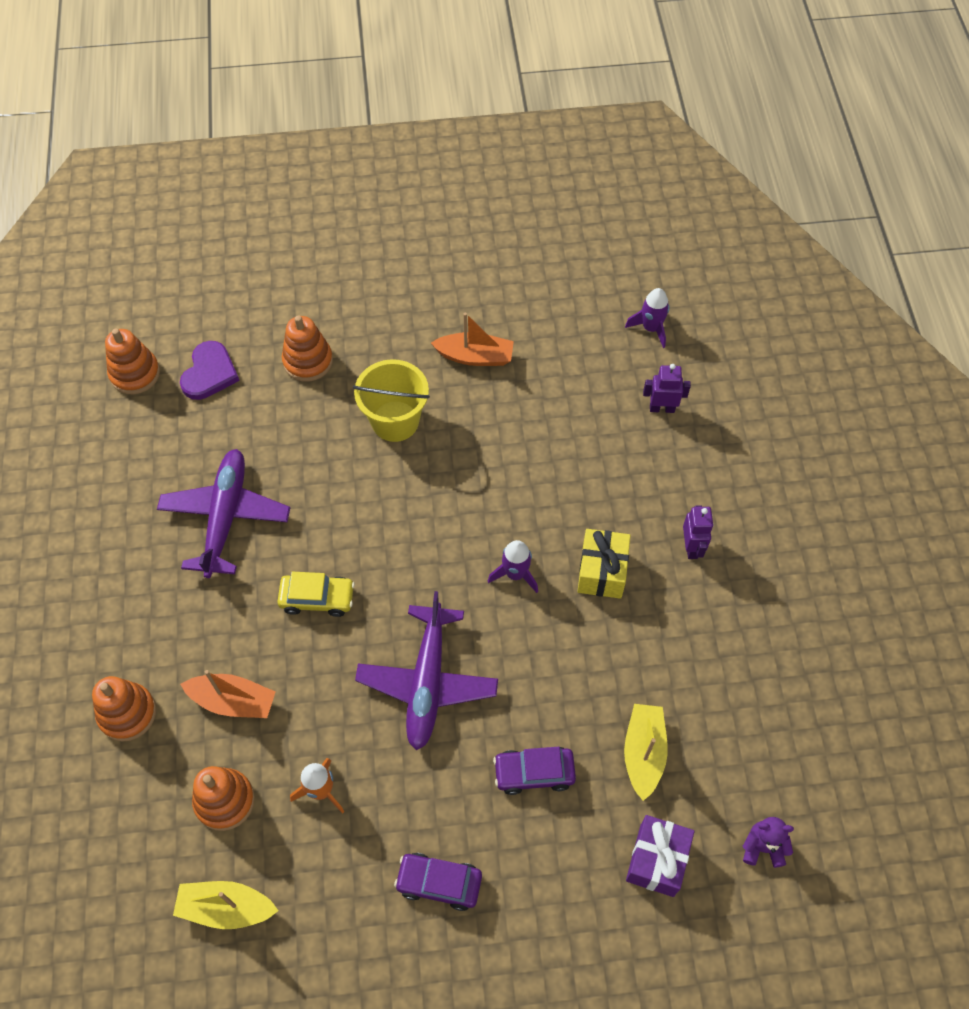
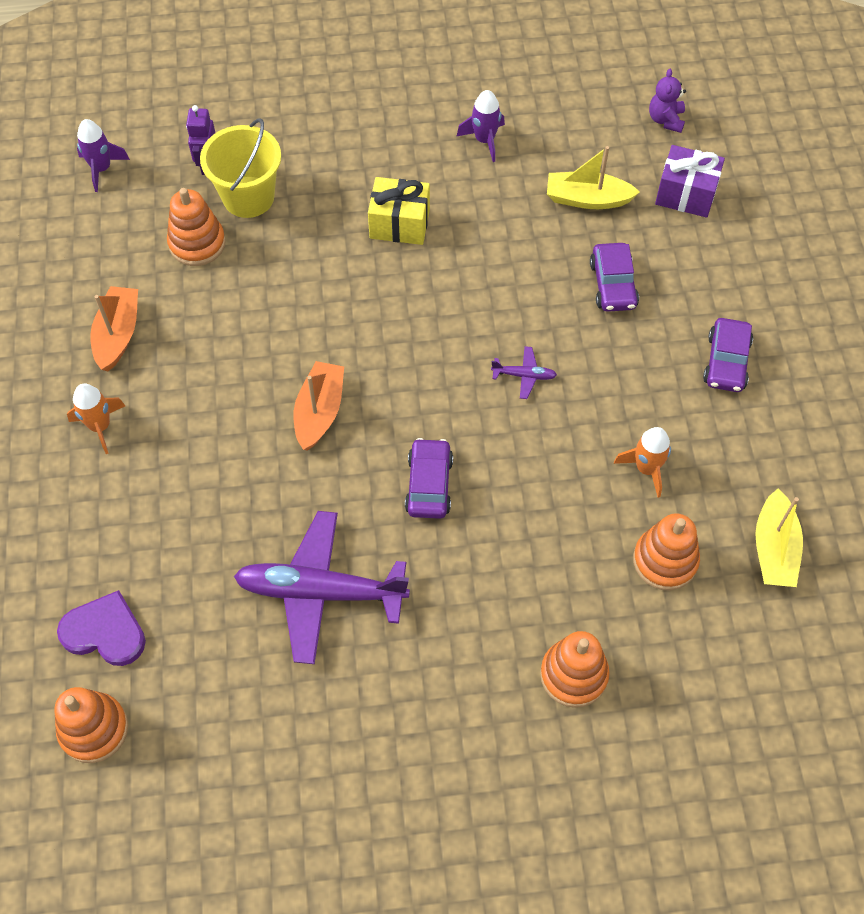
camera: 90 degrees left, 0 degrees up
orange boat [180,670,276,718] -> orange boat moved to [294,361,344,451]
yellow car [277,572,355,617] -> purple car [405,438,453,519]
orange stacking toy [282,316,333,382] -> orange stacking toy moved to [167,188,226,266]
yellow bucket [353,359,430,442] -> yellow bucket moved to [200,118,281,218]
purple plane [355,591,498,750] -> purple plane [491,346,557,399], size x0.41
purple rocket [488,540,538,593] -> purple rocket moved to [456,90,505,162]
purple robot [683,505,713,559] -> none
none -> orange rocket [67,383,125,454]

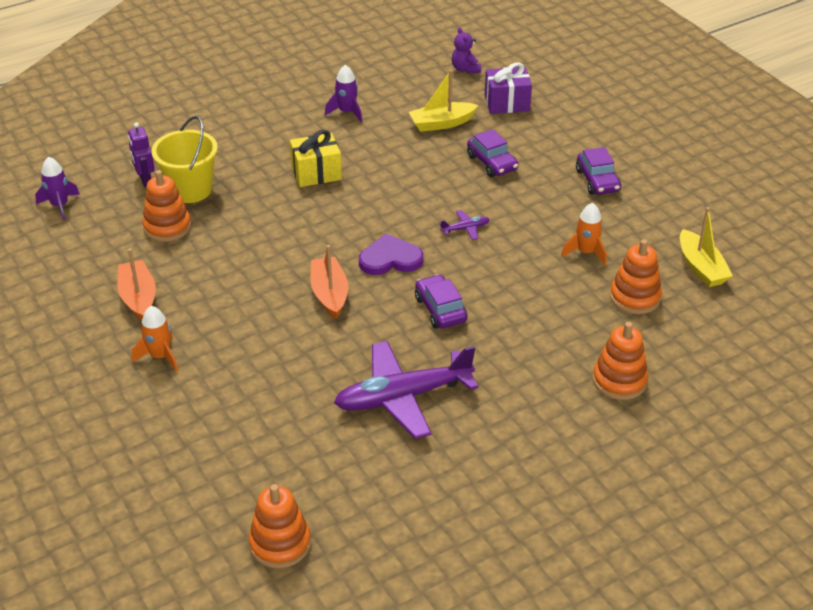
camera: 25 degrees left, 20 degrees down
purple heart [57,590,146,666] -> purple heart moved to [359,234,423,275]

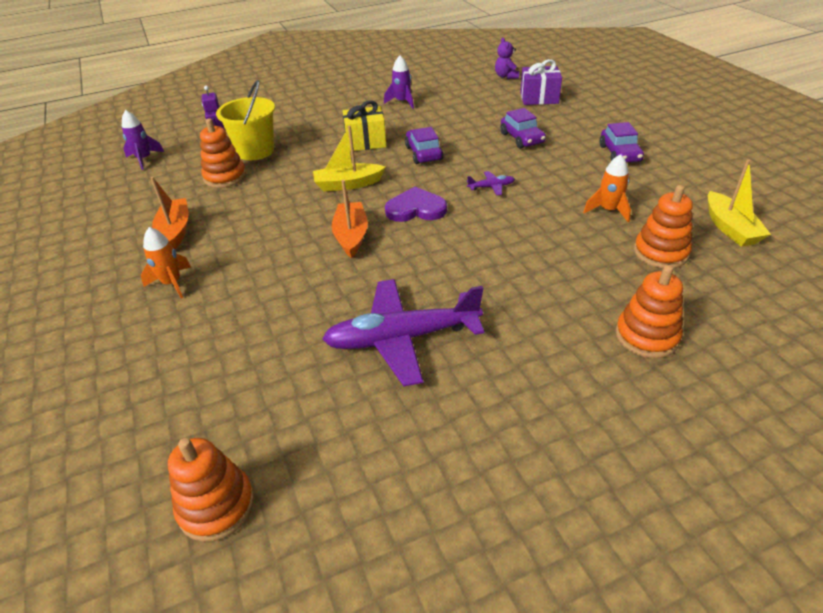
camera: 10 degrees right, 0 degrees up
yellow boat [409,70,478,132] -> yellow boat moved to [313,126,385,191]
purple car [415,274,468,329] -> purple car moved to [405,127,443,164]

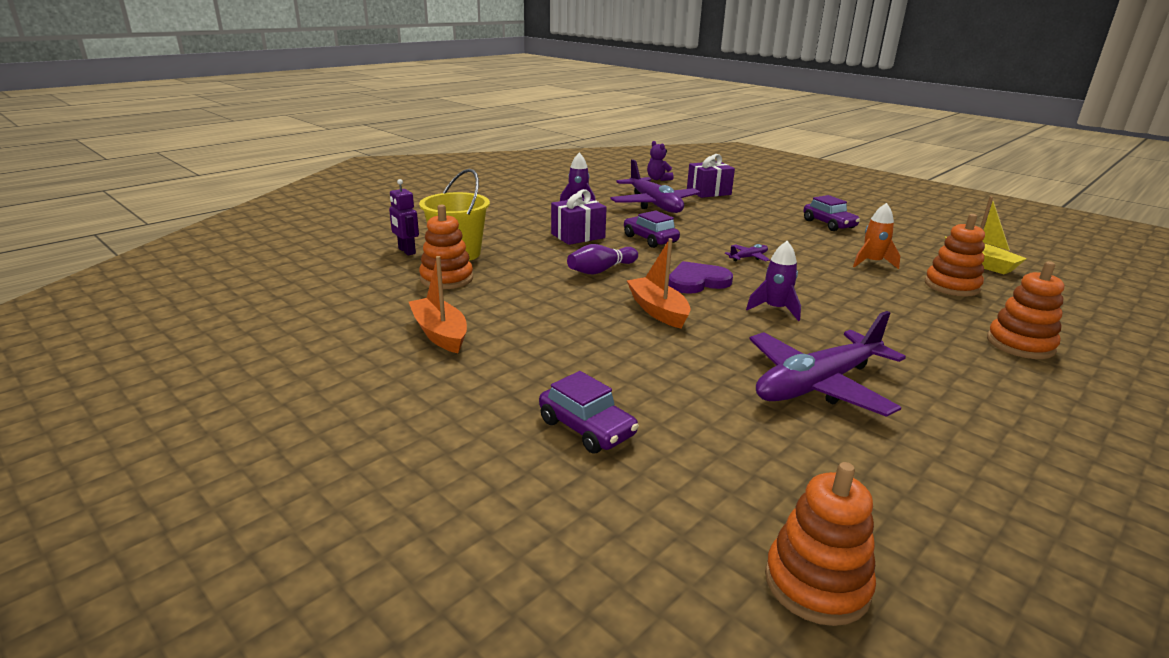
camera: 25 degrees left, 15 degrees down
purple rocket [122,110,164,170] -> purple rocket moved to [746,241,801,321]
orange rocket [141,227,191,298] -> none
yellow boat [313,126,385,191] -> purple bowling pin [567,244,638,275]
yellow gift [343,101,386,151] -> purple gift [551,189,607,245]
purple car [500,108,546,149] -> purple car moved to [539,371,639,454]
none -> purple plane [610,159,700,213]

